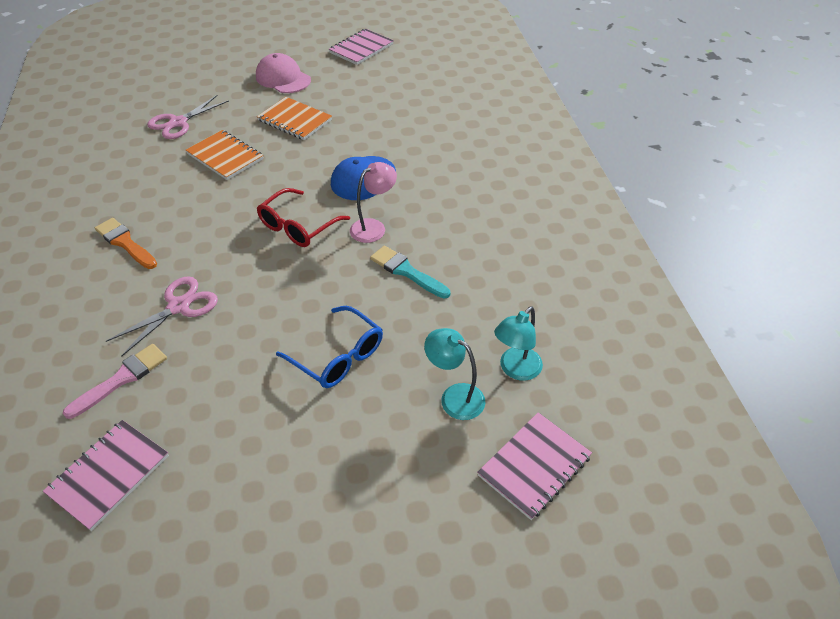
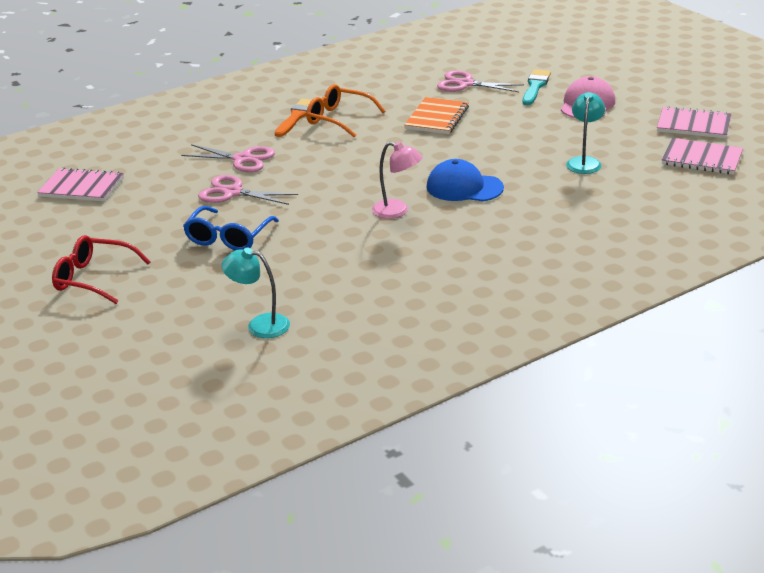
camera: 70 degrees right, 15 degrees down
pink brush [63,344,167,419] -> none
orange notebook [257,97,332,140] -> none
red glasses [257,188,350,247] -> red glasses moved to [52,235,151,304]
turquoise brush [370,246,450,299] -> turquoise brush moved to [523,69,551,105]
turquoise lamp [424,328,486,420] -> turquoise lamp moved to [566,92,605,174]
pink notebook [477,412,592,520] -> pink notebook moved to [662,138,743,175]
none -> pink scissors [198,175,298,205]
none -> orange glasses [306,84,385,138]

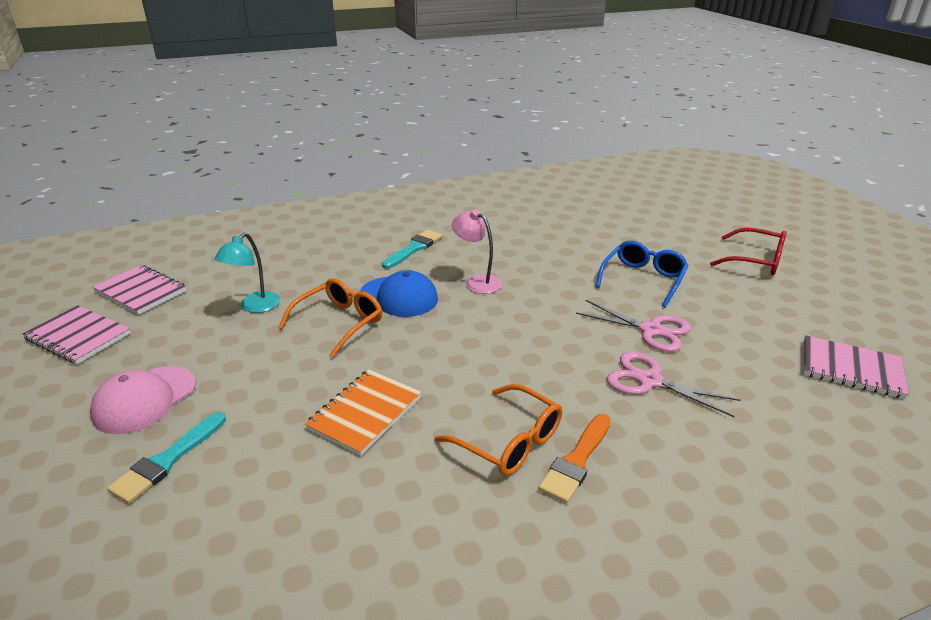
camera: 170 degrees left, 0 degrees up
turquoise lamp [221,248,290,338] -> none
pink scissors [437,70,524,92] -> none
none -> orange glasses [278,278,382,358]
none -> turquoise brush [382,230,442,269]

